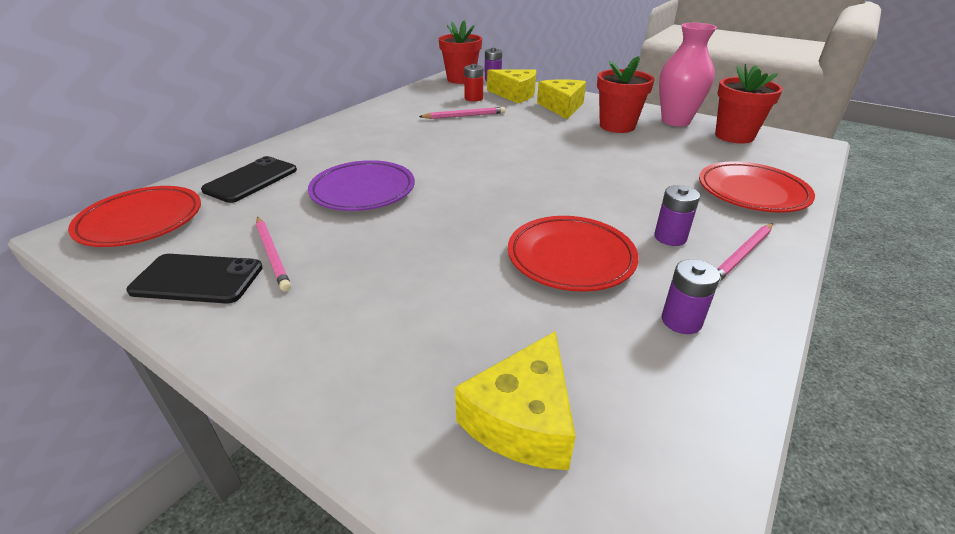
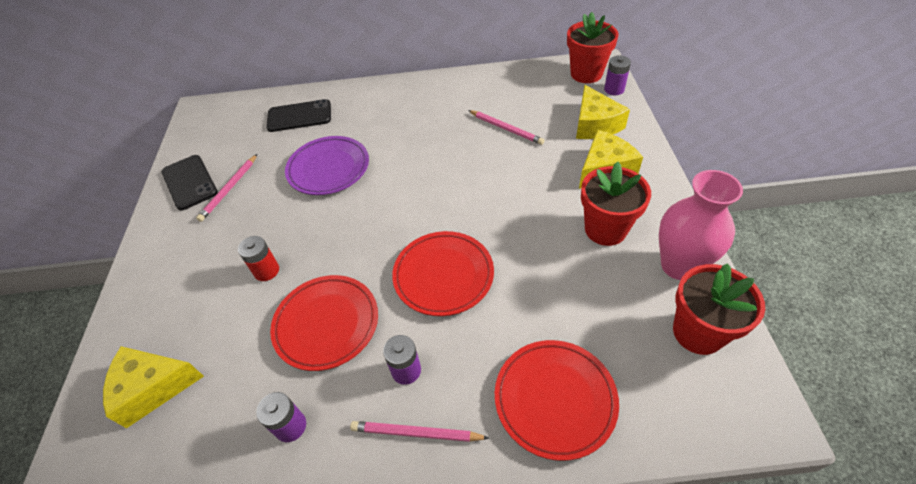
camera: 55 degrees right, 15 degrees up
red plate [68,186,201,247] -> red plate moved to [392,231,494,316]
red battery [464,64,483,102] -> red battery moved to [238,236,279,281]

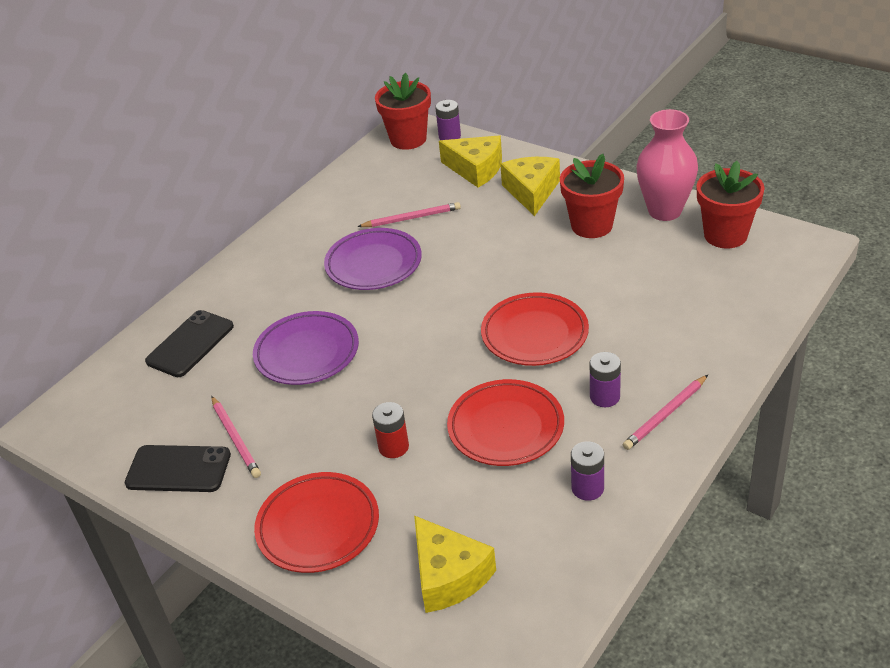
camera: 50 degrees left, 10 degrees down
yellow cheese [103,346,204,428] -> yellow cheese turned 60 degrees counterclockwise [414,515,496,613]
red plate [495,340,619,461] -> red plate moved to [254,472,379,573]
none -> purple plate [324,228,422,290]

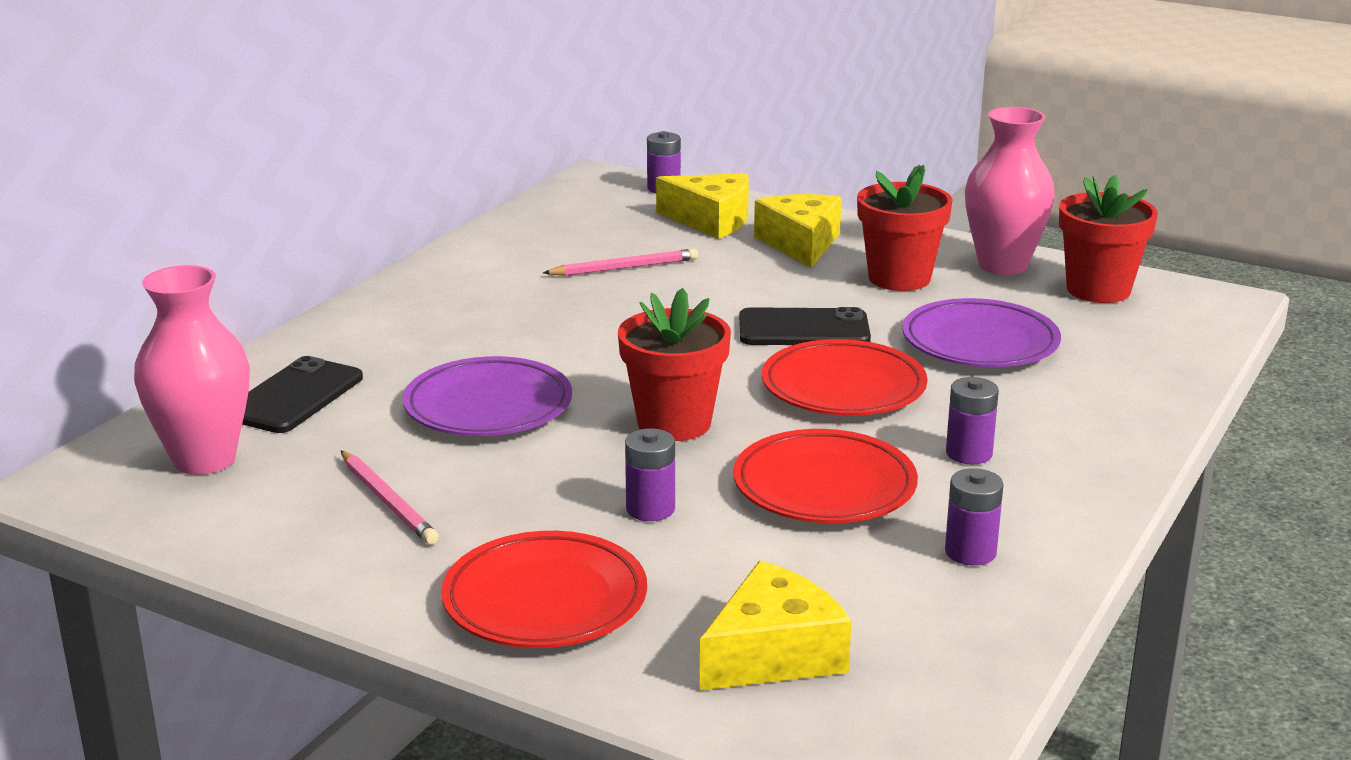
camera: 10 degrees left, 15 degrees down
black phone [125,445,231,492] -> black phone moved to [739,307,871,345]
purple plate [324,228,422,290] -> purple plate moved to [902,298,1061,367]
red battery [372,402,409,458] -> purple battery [625,428,675,521]
red flower pot [375,73,431,150] -> red flower pot moved to [618,288,731,441]
yellow cheese [414,515,496,613] -> yellow cheese turned 90 degrees counterclockwise [700,561,851,690]
pink pencil [623,375,708,450] -> none
none -> pink vase [134,265,250,475]

